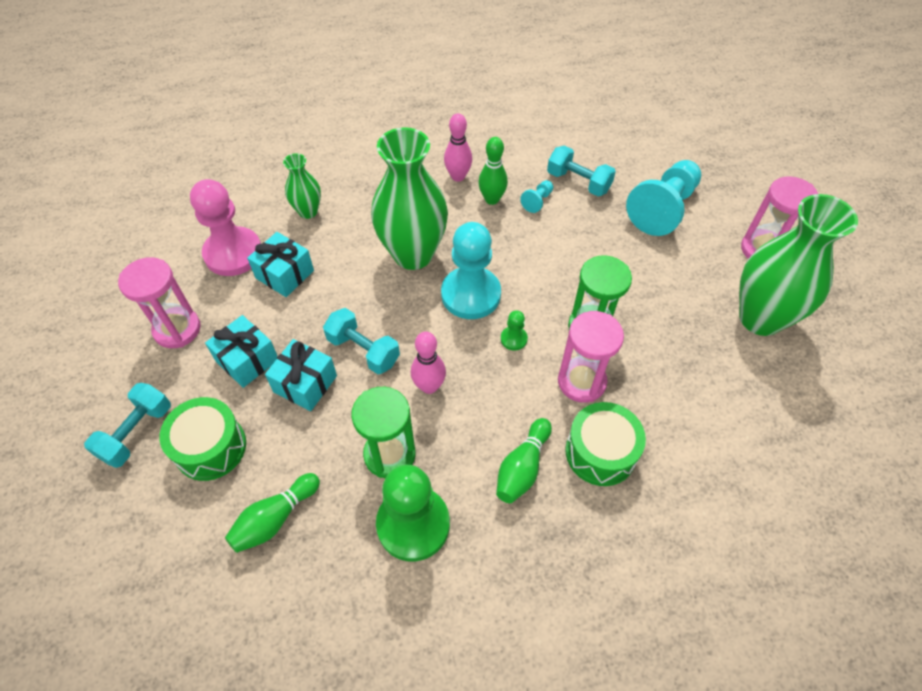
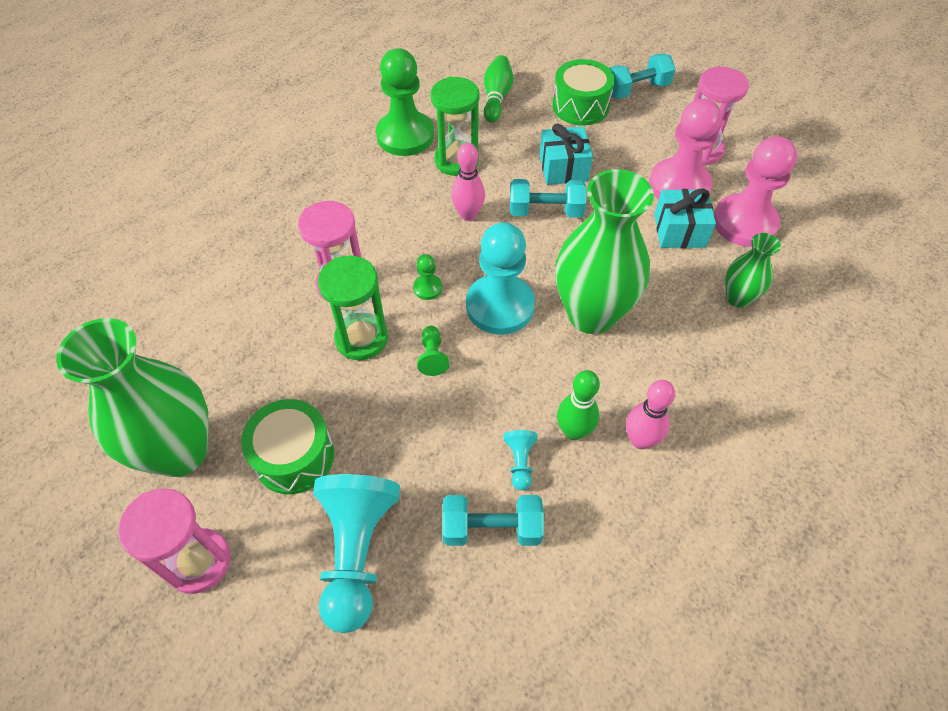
camera: 145 degrees right, 0 degrees up
turquoise dumbbell [84,383,171,468] -> turquoise dumbbell turned 75 degrees clockwise [609,54,676,99]
turquoise gift [205,315,278,388] -> none
green bowling pin [496,418,552,503] -> none
green drum [566,402,646,486] -> green drum moved to [241,399,334,494]
none -> green pawn [417,326,449,376]
none -> pink pawn [649,98,722,200]

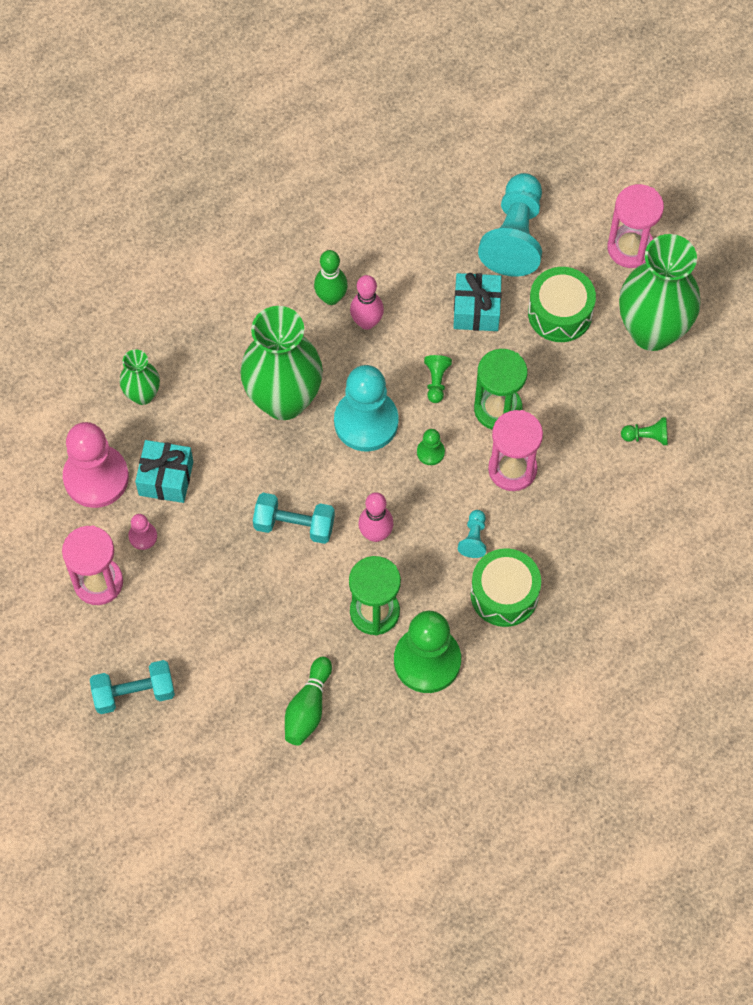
camera: 170 degrees left, 10 degrees up
turquoise dumbbell [442,495,544,546] -> none
turquoise pawn [503,430,538,490] -> turquoise pawn moved to [458,510,487,558]
turquoise gift [539,124,593,185] -> turquoise gift moved to [453,273,502,331]
green drum [552,59,615,125] -> green drum moved to [471,548,541,627]
pink bowling pin [626,380,675,449] -> pink bowling pin moved to [350,275,384,330]
pink pawn [649,98,722,200] -> pink pawn [128,514,157,550], size x0.43
none -> green pawn [621,417,668,445]

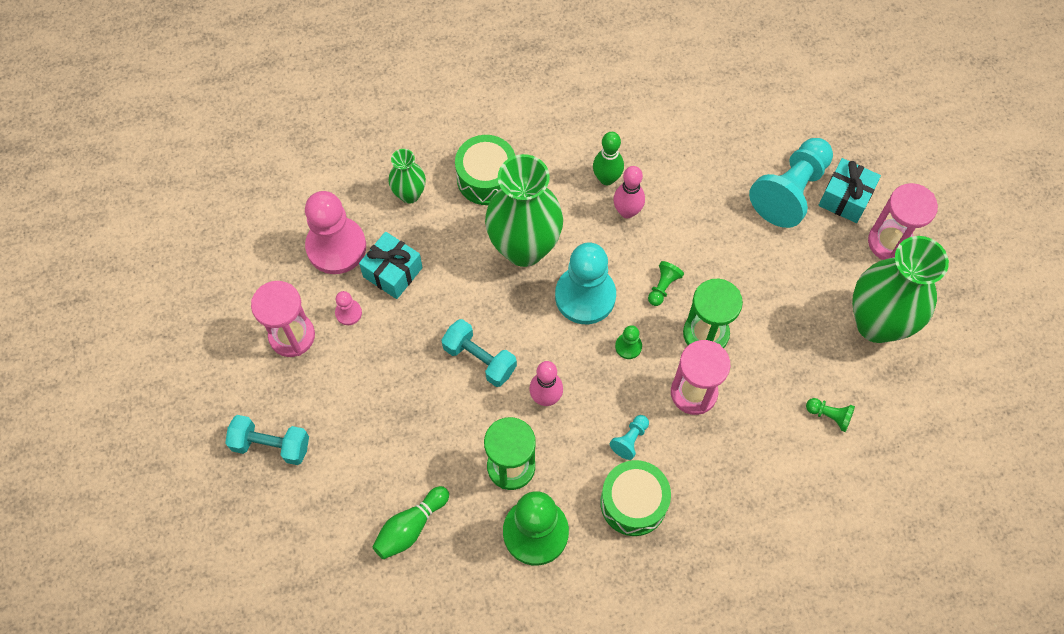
camera: 25 degrees right, 0 degrees up
turquoise gift [453,273,502,331] -> turquoise gift moved to [819,158,881,223]
green drum [528,267,596,342] -> green drum moved to [455,135,515,205]

